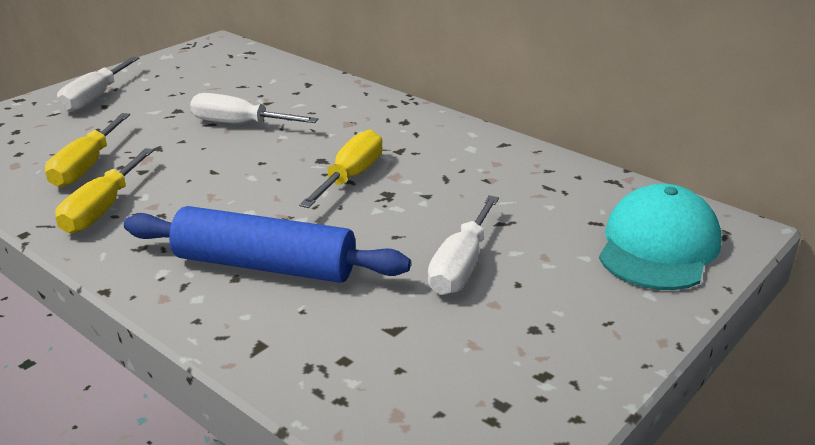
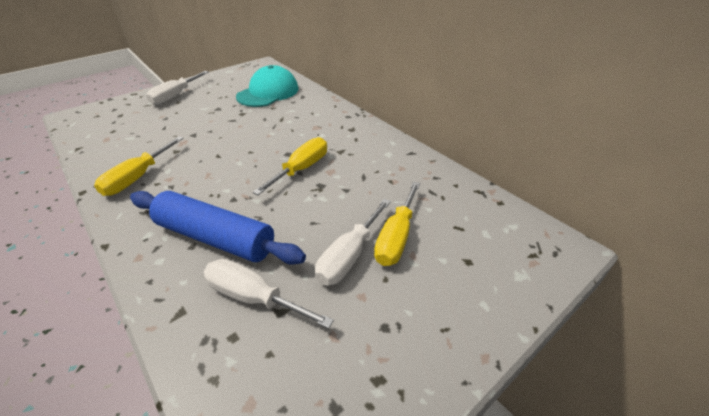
camera: 10 degrees right, 10 degrees up
yellow screwdriver [45,113,130,187] -> yellow screwdriver moved to [374,181,420,266]
white screwdriver [190,93,318,124] -> white screwdriver moved to [204,259,334,329]
turquoise cap [599,184,721,290] -> turquoise cap moved to [236,65,299,107]

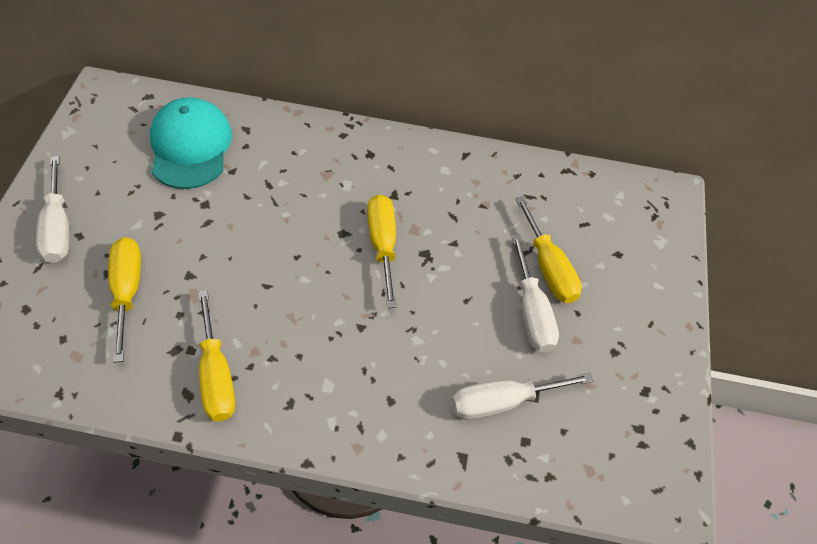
camera: 45 degrees left, 15 degrees up
blue rolling pin [130,191,306,265] -> none
none -> yellow screwdriver [108,237,141,363]

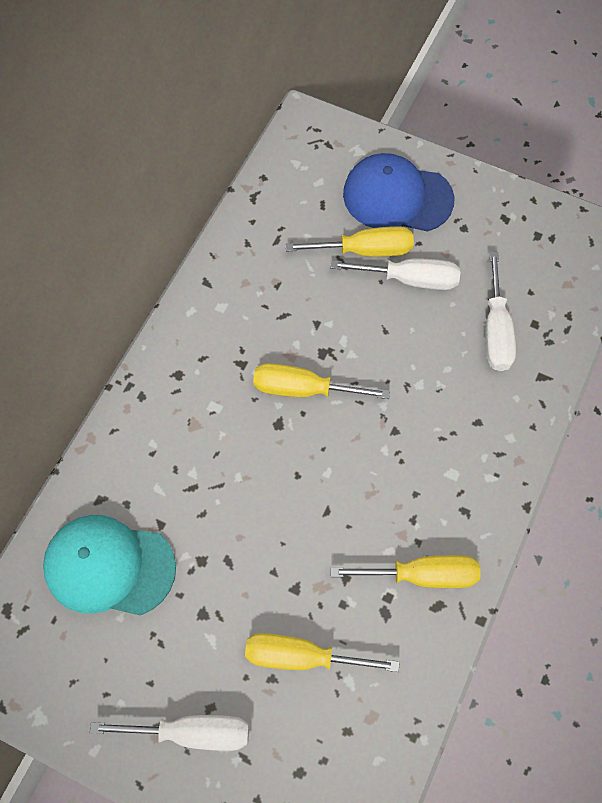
camera: 70 degrees left, 10 degrees up
none -> blue cap [343,153,454,232]

